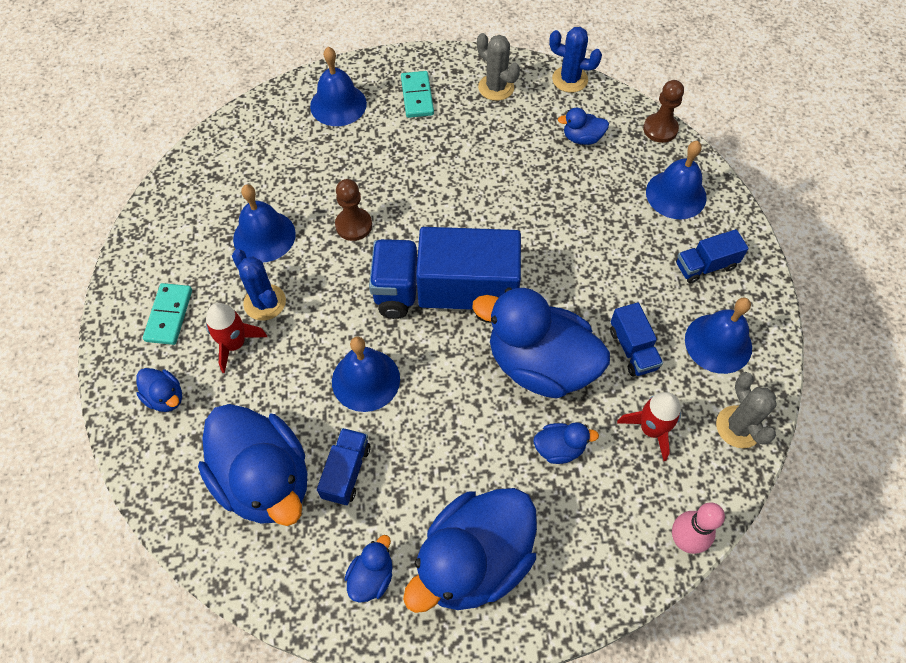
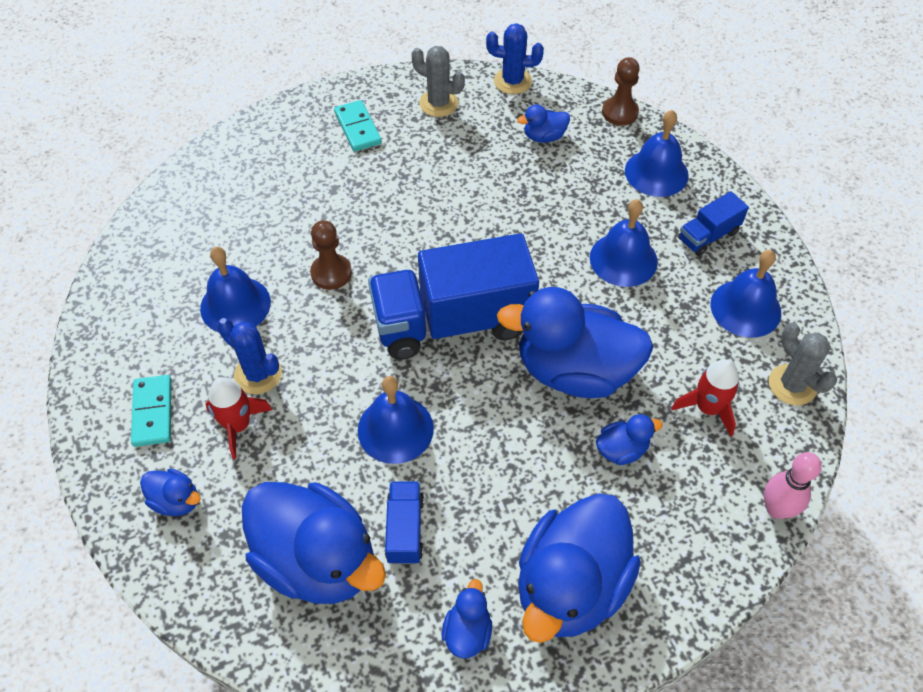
camera: 15 degrees left, 5 degrees down
blue bell [310,47,367,126] -> blue bell moved to [590,199,658,287]
blue truck [610,302,663,377] -> none

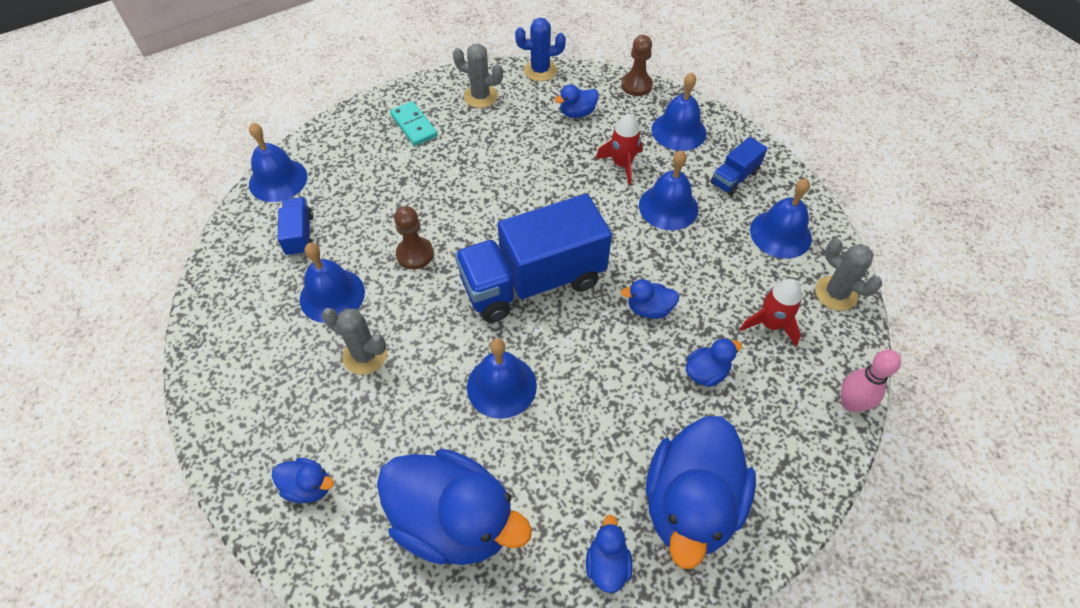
camera: 10 degrees left, 0 degrees up
turquoise domino [131,375,172,447] -> none
red rocket [205,377,272,459] -> red rocket moved to [596,114,643,185]
blue cactus [217,318,282,394] -> grey cactus [322,308,387,375]
blue truck [385,481,424,564] -> blue truck moved to [278,197,313,257]
blue duck [497,287,654,398] -> blue duck [621,279,679,319], size x0.43
none -> blue bell [249,122,307,202]

